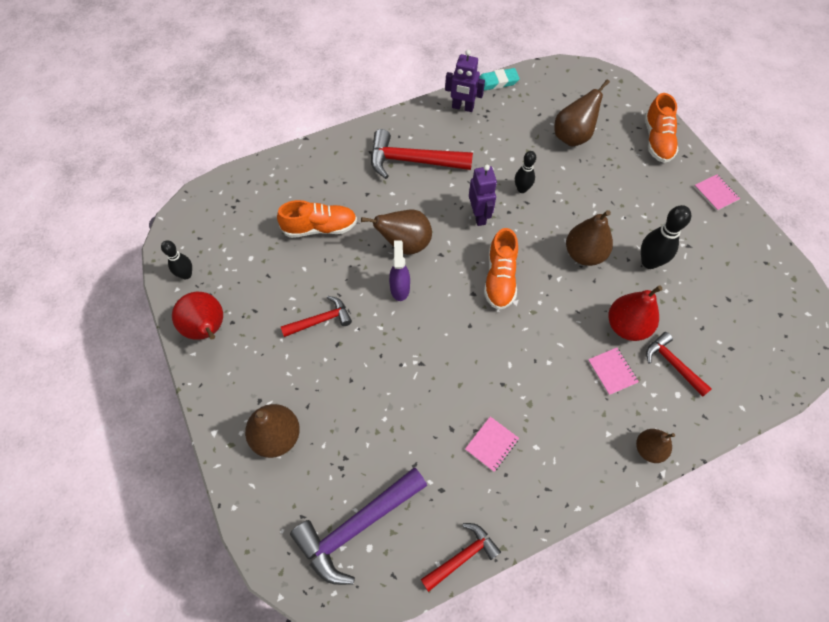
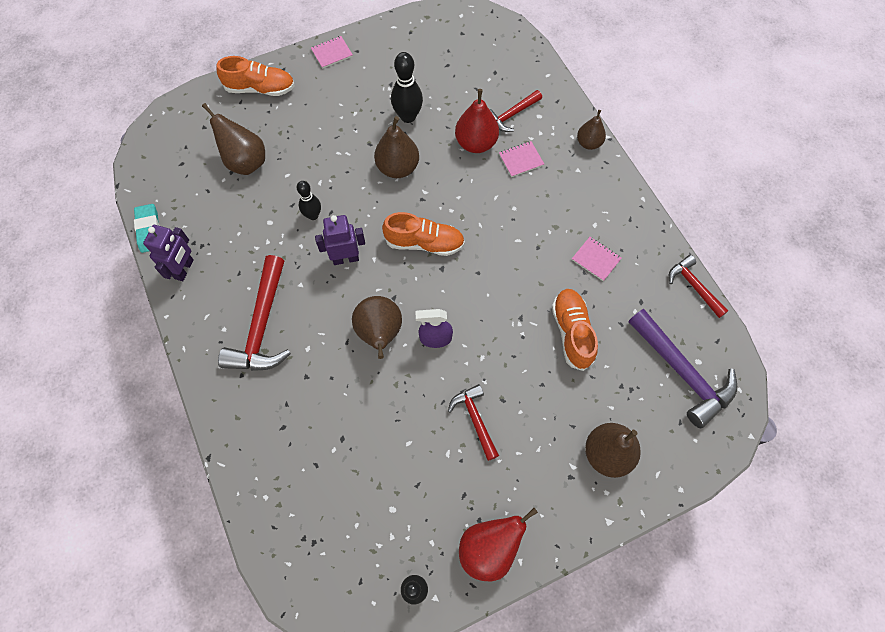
camera: 90 degrees left, 5 degrees up
orange shoe [277,200,357,238] -> orange shoe moved to [552,289,598,371]

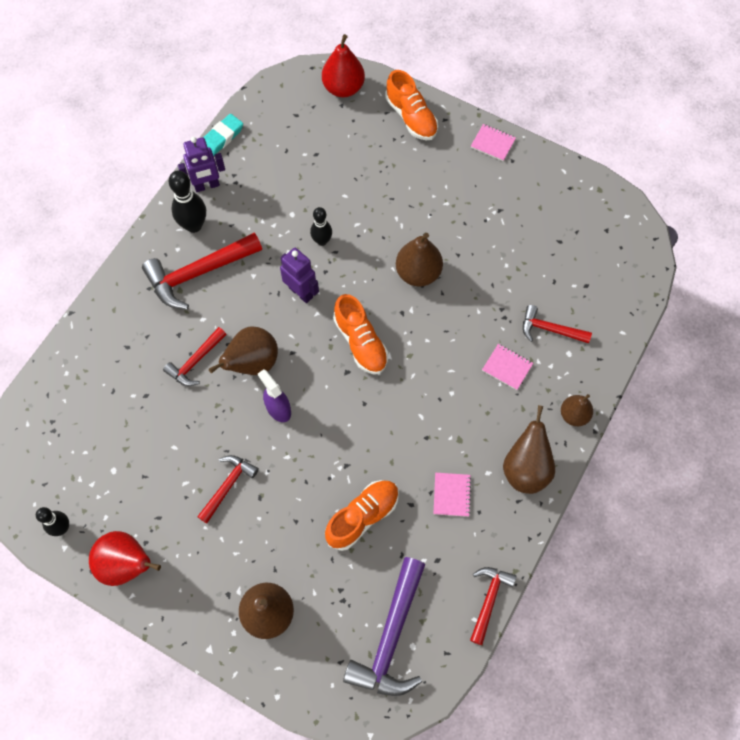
camera: 55 degrees right, 0 degrees up
brown pear [202,103,265,175] -> brown pear moved to [503,405,555,494]
black bowling pin [391,52,423,123] -> black bowling pin moved to [169,171,206,233]
red pear [455,89,499,153] -> red pear moved to [322,34,365,97]
none -> red hammer [163,327,227,386]

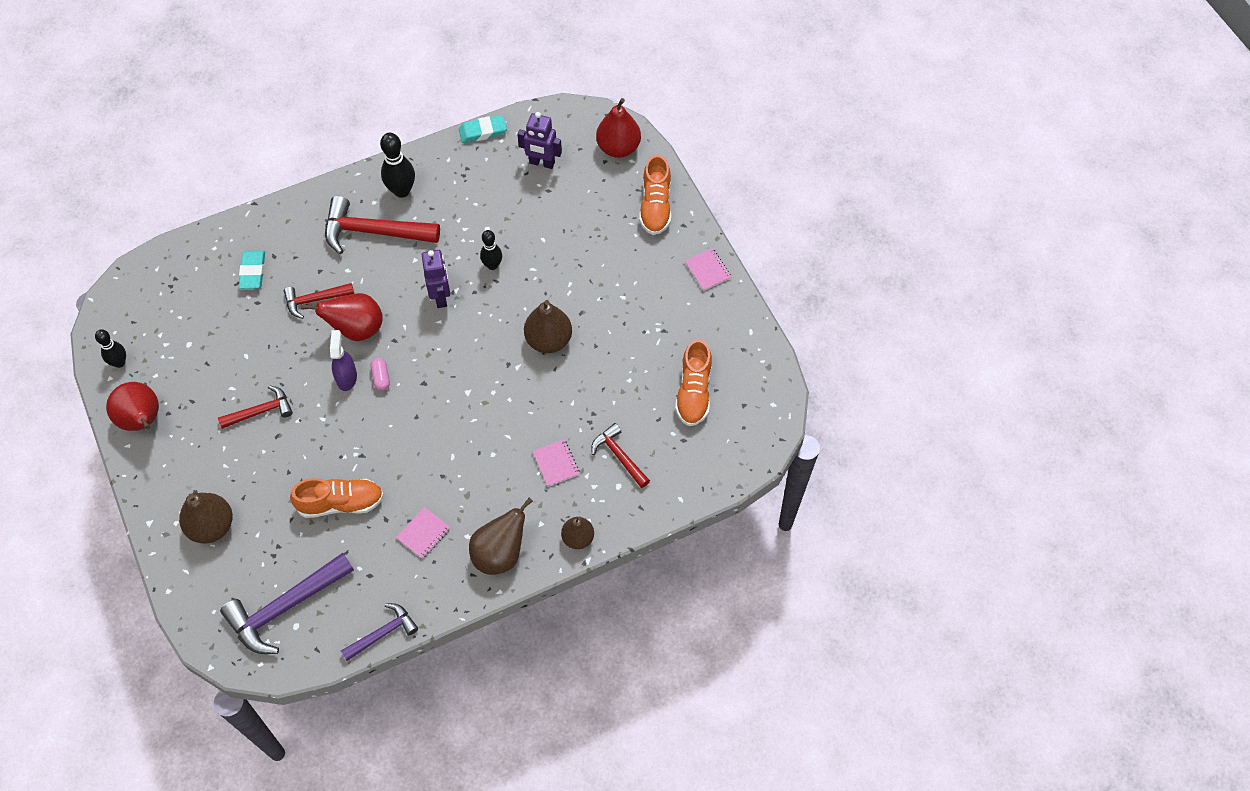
camera: 35 degrees right, 5 degrees down
purple robot [178,137,225,192] -> purple robot moved to [517,112,562,169]
brown pear [209,326,278,375] -> red pear [302,293,383,341]
orange shoe [333,294,388,374] -> orange shoe moved to [675,339,712,426]
red hammer [470,567,517,645] -> purple hammer [341,603,418,661]
none -> turquoise eraser [239,250,265,289]
none -> pink capsule [371,358,390,391]

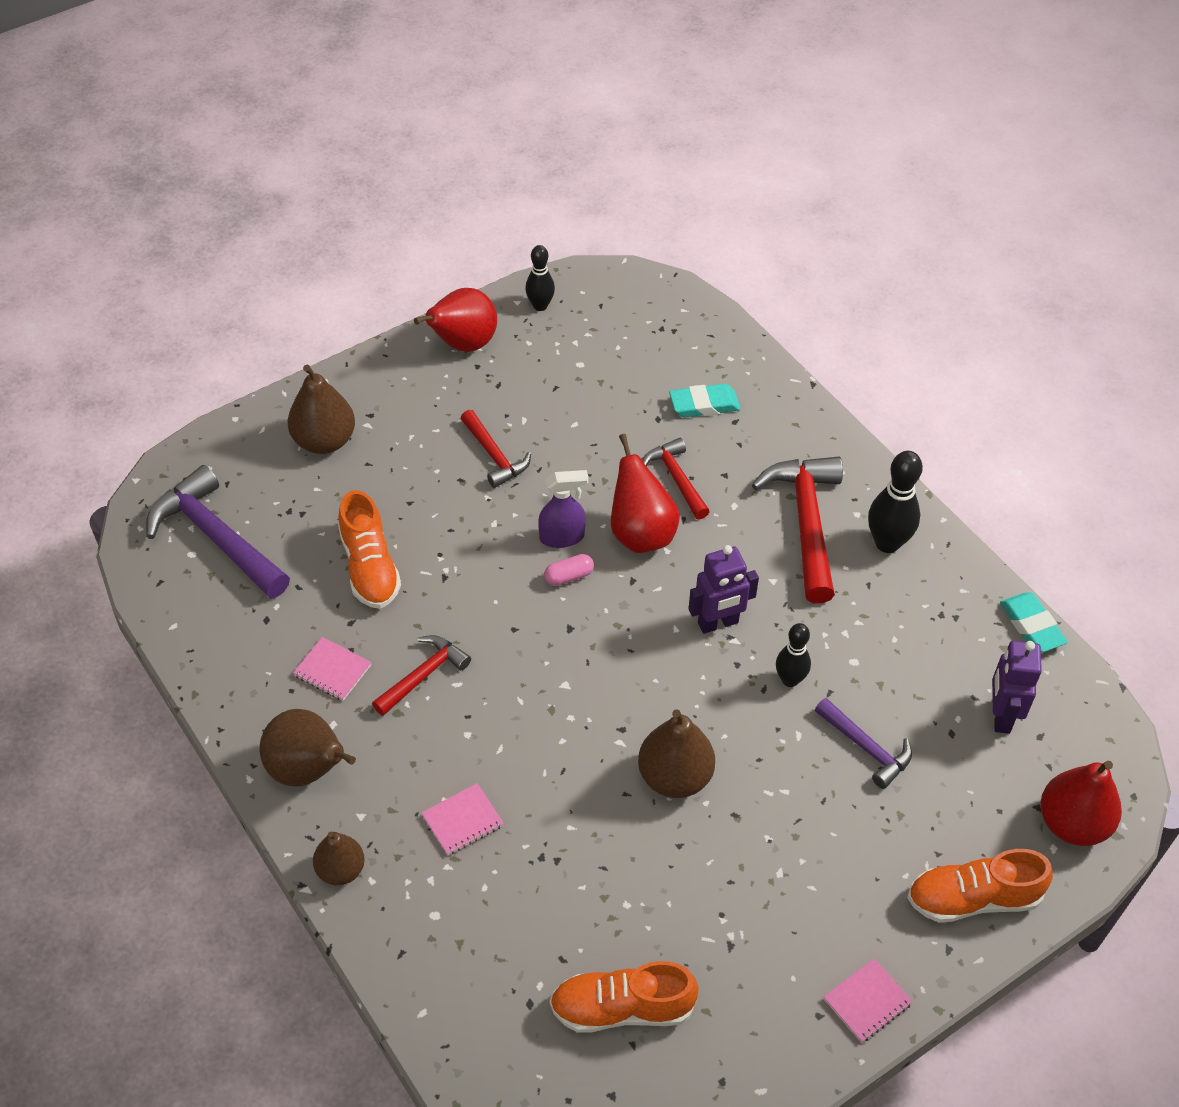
camera: 80 degrees right, 10 degrees down
purple hammer [341,603,418,661] -> purple hammer moved to [815,698,912,789]
red hammer [591,423,650,488] -> red hammer moved to [372,635,471,716]

